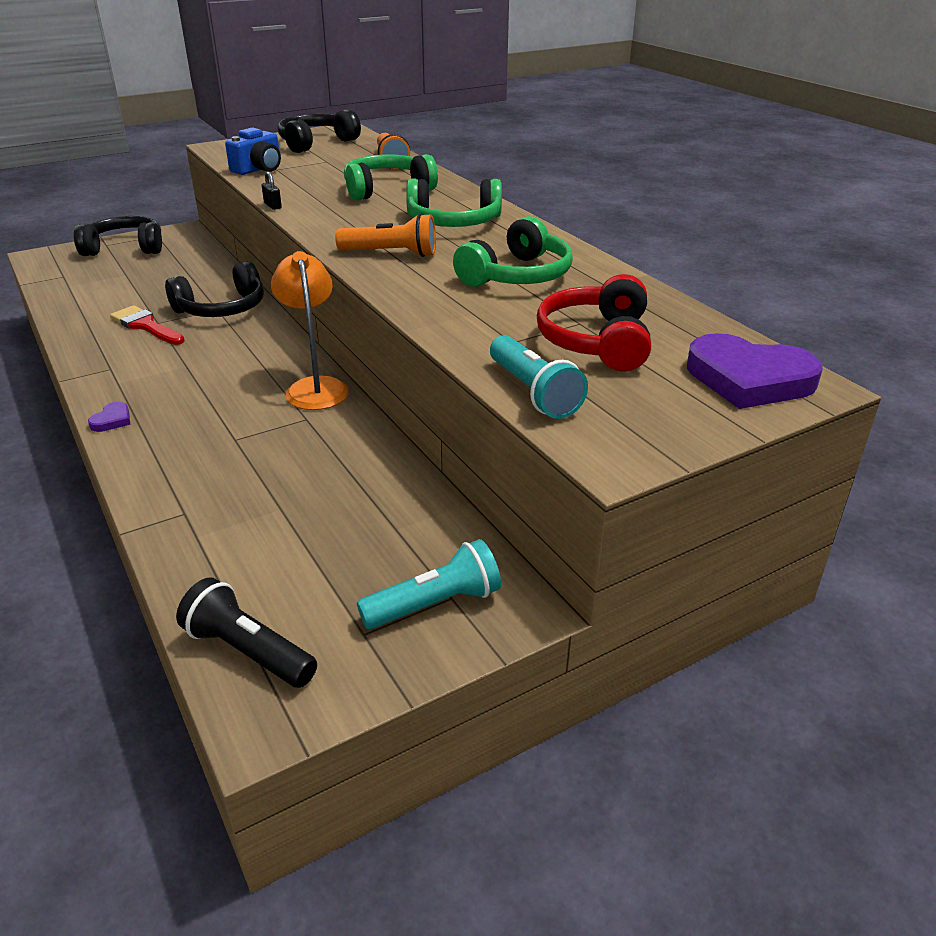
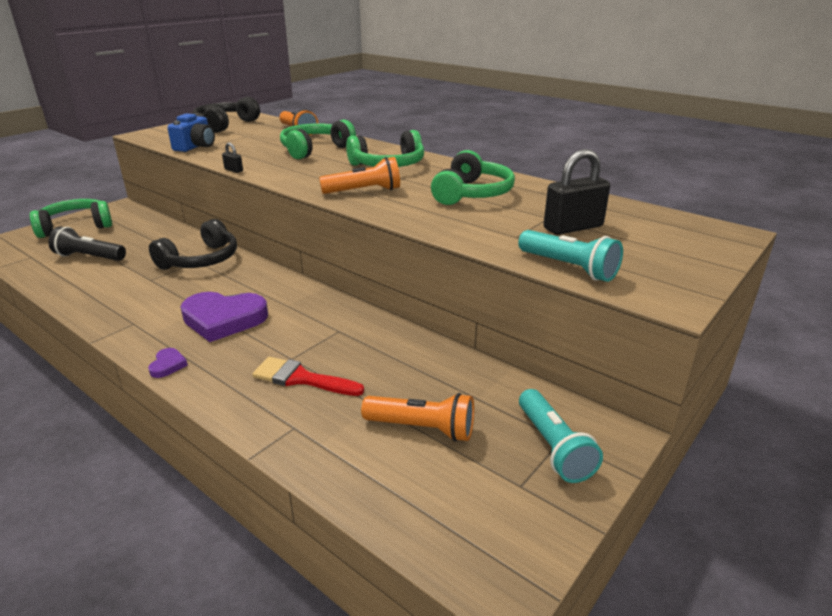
camera: 20 degrees left, 5 degrees down
black headphones [74,216,162,256] -> green headphones [30,199,112,238]
red brush [110,305,185,345] -> red brush moved to [252,357,364,396]
black flashlight [176,577,317,688] -> black flashlight moved to [48,226,126,261]
orange lamp [271,251,349,410] -> none
turquoise flashlight [357,539,501,629] -> turquoise flashlight turned 120 degrees clockwise [519,389,603,483]
red headphones [537,274,651,372] -> black padlock [544,149,610,235]
purple heart [687,333,823,409] -> purple heart moved to [180,292,268,342]
none -> orange flashlight [361,393,474,442]

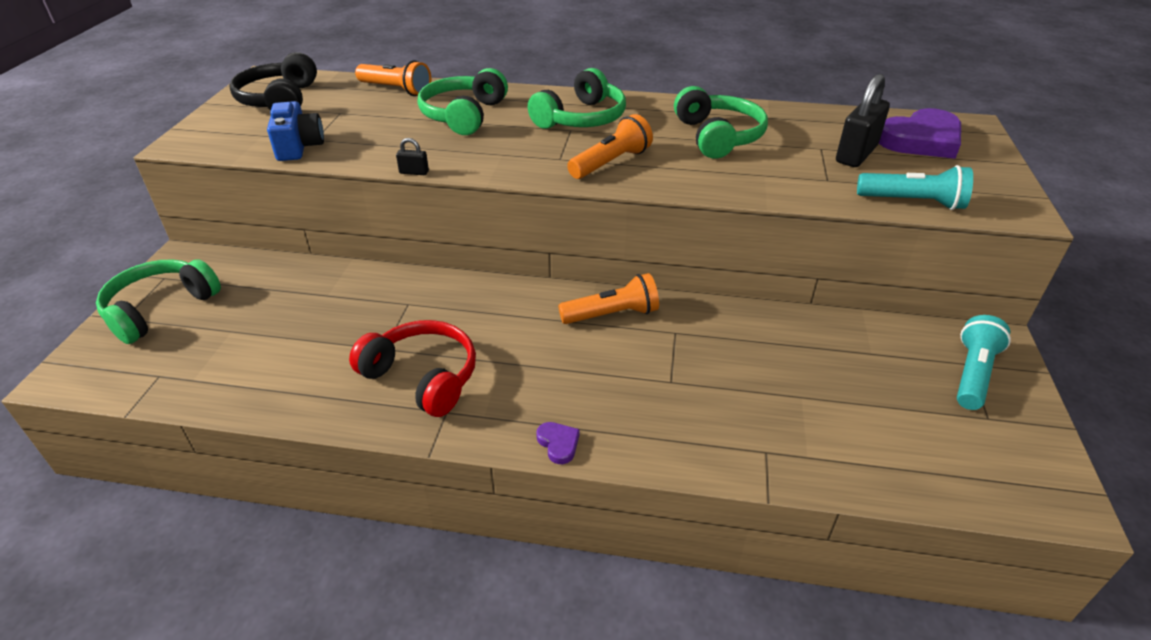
camera: 30 degrees left, 10 degrees up
black flashlight [48,226,126,261] -> none
black headphones [149,219,237,270] -> none
purple heart [180,292,268,342] -> purple heart moved to [879,108,961,159]
red brush [252,357,364,396] -> none
orange flashlight [361,393,474,442] -> orange flashlight moved to [558,273,659,324]
turquoise flashlight [519,389,603,483] -> turquoise flashlight turned 105 degrees counterclockwise [957,315,1011,410]
none -> red headphones [349,320,476,417]

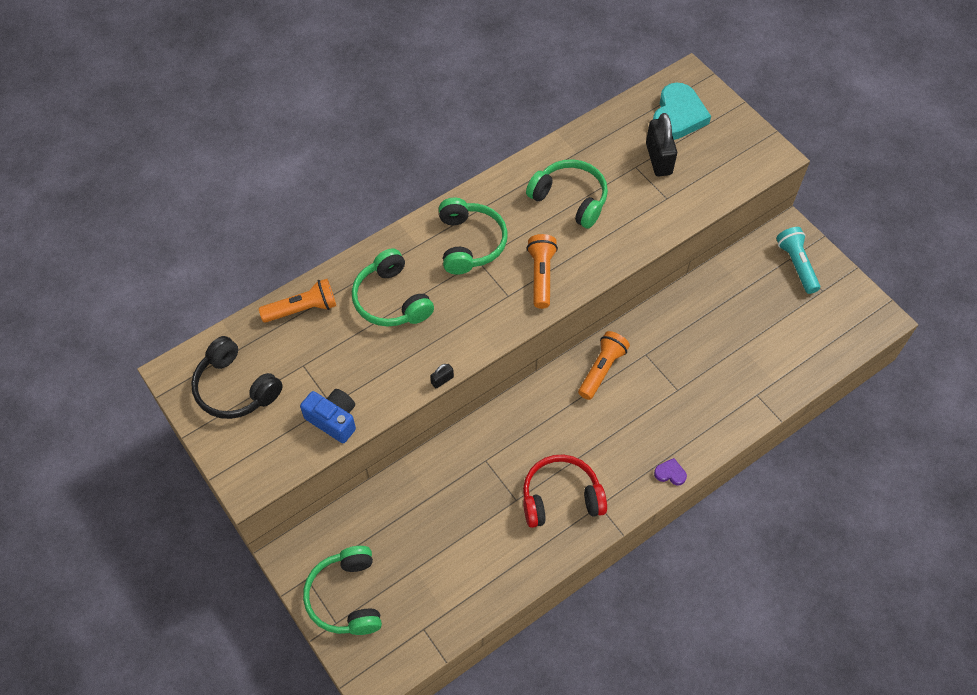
camera: 45 degrees left, 20 degrees up
turquoise flashlight [857,165,973,210] -> none
purple heart [879,108,961,159] -> turquoise heart [653,83,711,140]

